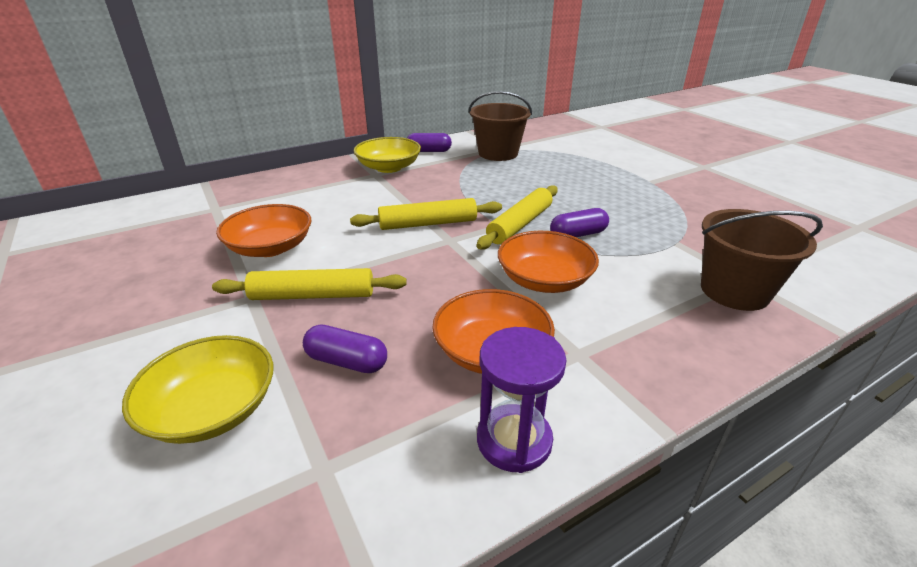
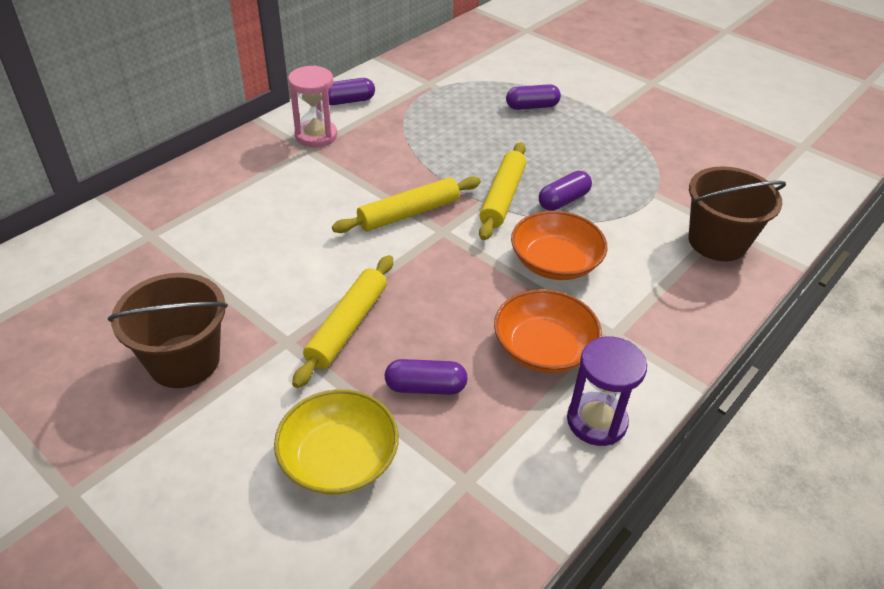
camera: 20 degrees left, 10 degrees up
yellow rolling pin [212,268,407,300] -> yellow rolling pin turned 45 degrees counterclockwise [292,255,393,388]
orange bowl [216,204,312,257] -> none
yellow bowl [354,137,421,173] -> pink hourglass [288,65,337,147]
brown bucket [468,91,532,161] -> brown bucket moved to [108,273,228,388]
none -> purple capsule [506,84,561,110]

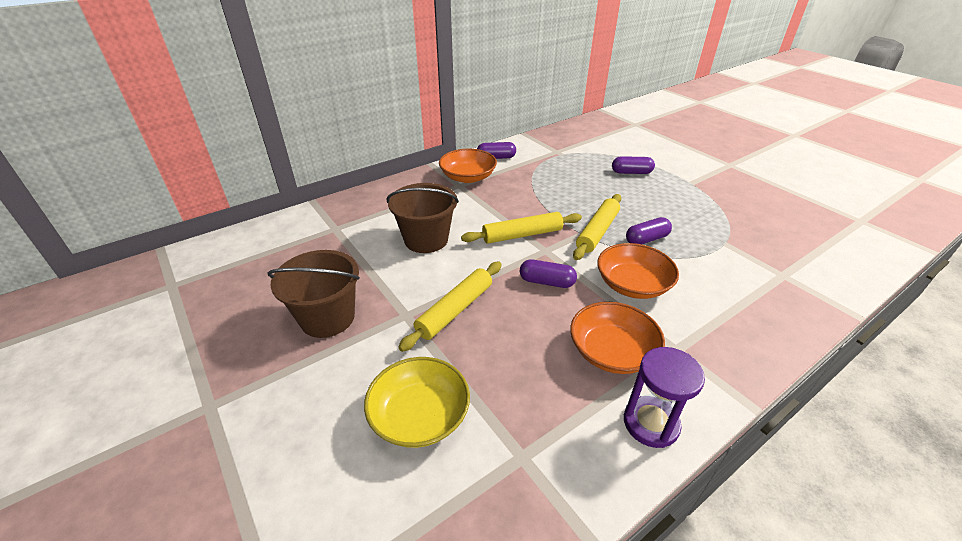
camera: 15 degrees right, 5 degrees down
pink hourglass [288,65,337,147] -> orange bowl [439,149,497,183]
purple capsule [385,359,468,395] -> purple capsule moved to [520,259,577,288]
brown bucket [688,167,786,261] -> brown bucket moved to [386,183,459,253]

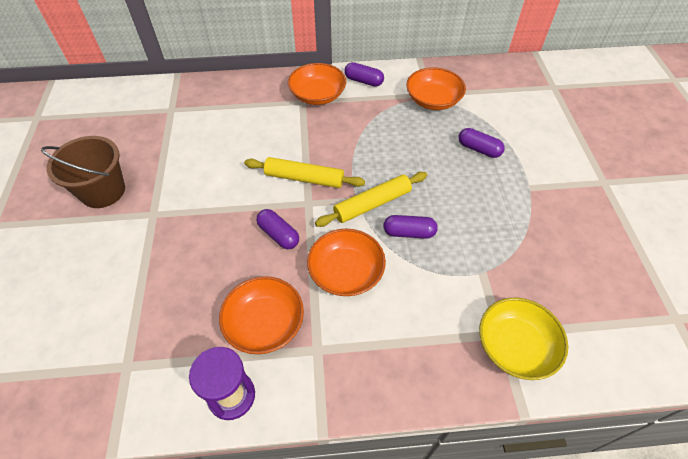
camera: 30 degrees right, 15 degrees up
yellow bowl [364,357,470,448] -> yellow bowl moved to [479,298,568,380]
brown bucket [386,183,459,253] -> none
yellow rolling pin [398,261,502,352] -> none
none -> orange bowl [406,67,466,110]

